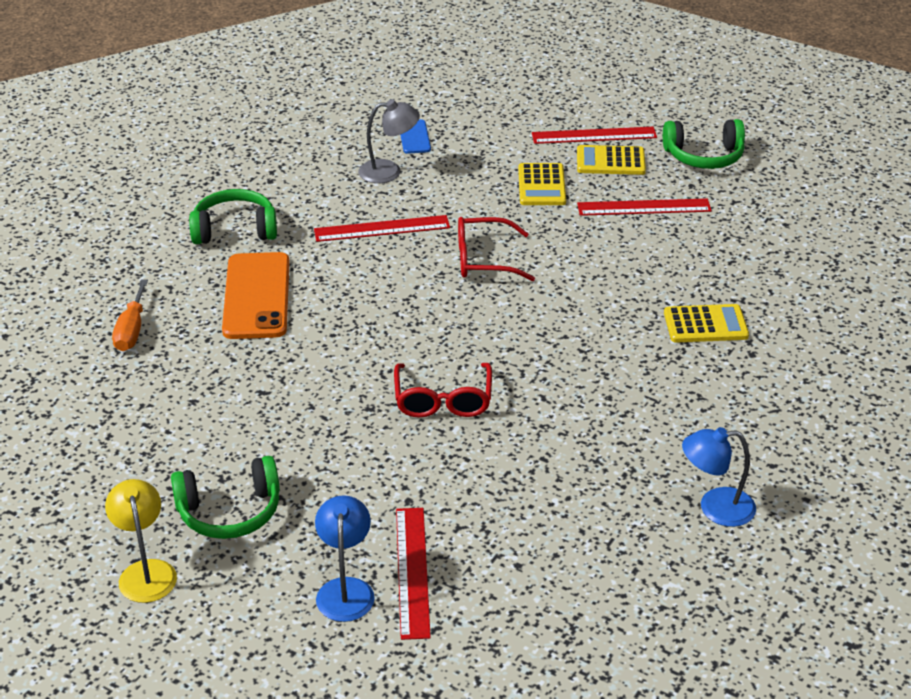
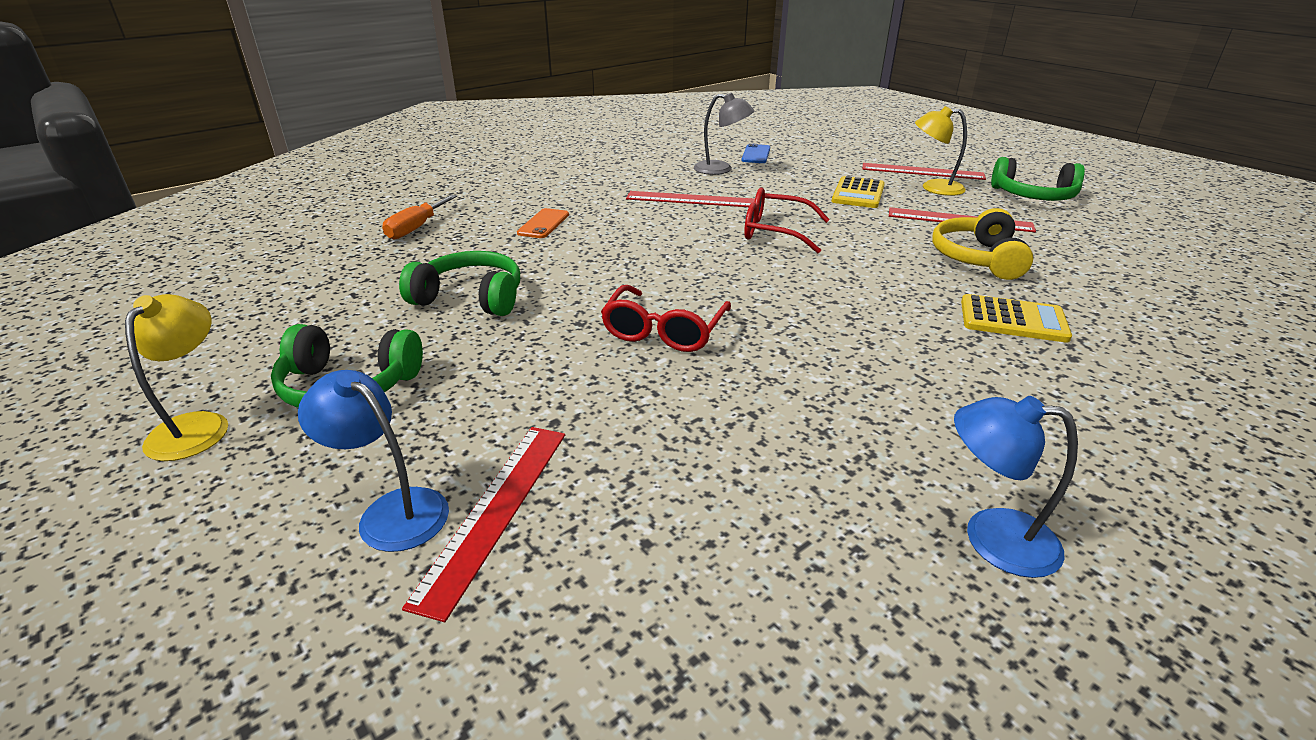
camera: 20 degrees right, 5 degrees down
green headphones [189,189,277,244] -> green headphones moved to [399,251,520,316]
orange phone [222,252,290,339] -> orange phone [517,208,569,238], size x0.50
blue lamp [315,495,375,622] -> blue lamp turned 75 degrees counterclockwise [298,370,449,552]
yellow calculator [577,145,646,175] -> yellow lamp [915,106,967,196]
none -> yellow headphones [932,208,1033,280]

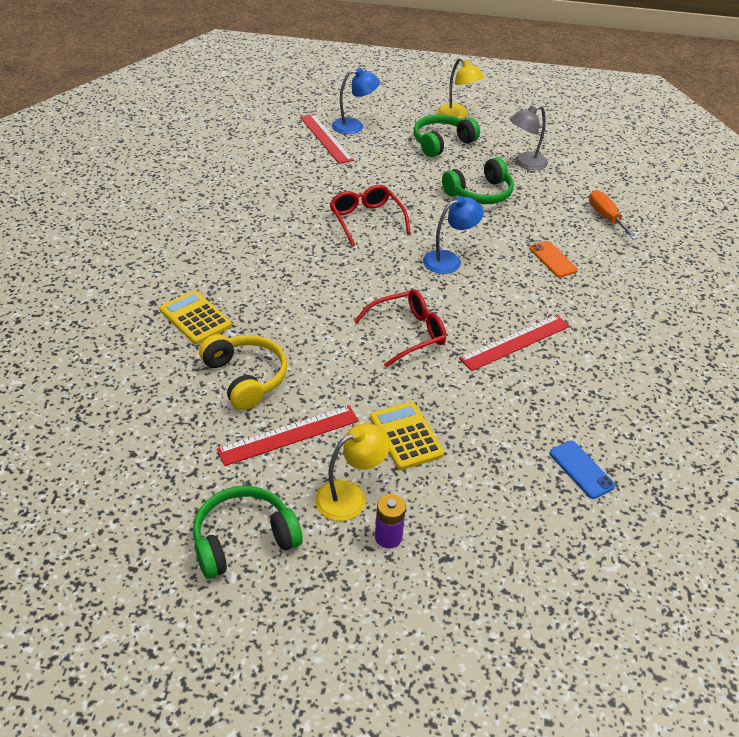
camera: 135 degrees right, 10 degrees up
grey lamp [694,93,754,175] -> grey lamp moved to [510,105,548,170]
red ruler [863,163,986,180] -> purple battery [375,494,406,548]
blue lamp [954,396,1078,578] -> blue lamp moved to [423,196,484,274]
yellow calculator [961,294,1072,343] -> yellow calculator turned 75 degrees clockwise [159,290,232,344]

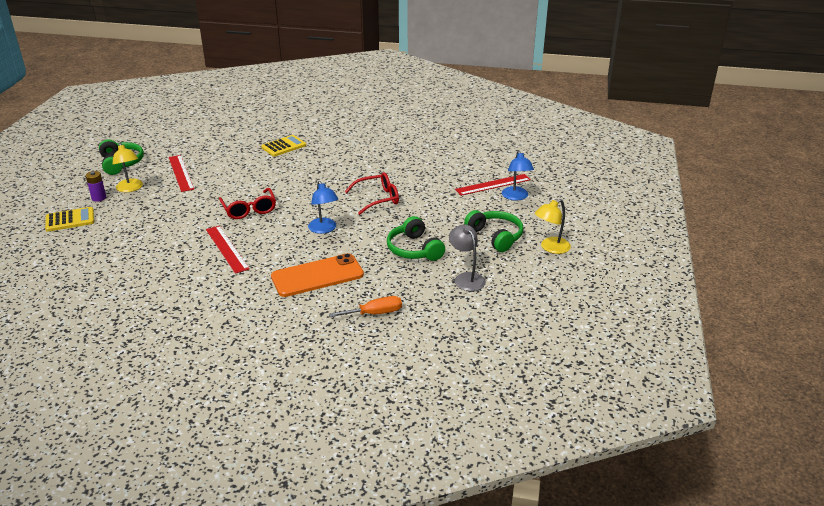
camera: 95 degrees right, 10 degrees down
yellow headphones [199,334,287,410] -> none
yellow calculator [370,401,444,470] -> yellow calculator moved to [45,207,94,232]
orange phone [529,241,578,277] -> orange phone [271,253,364,297], size x1.98
blue phone [550,441,615,499] -> none

